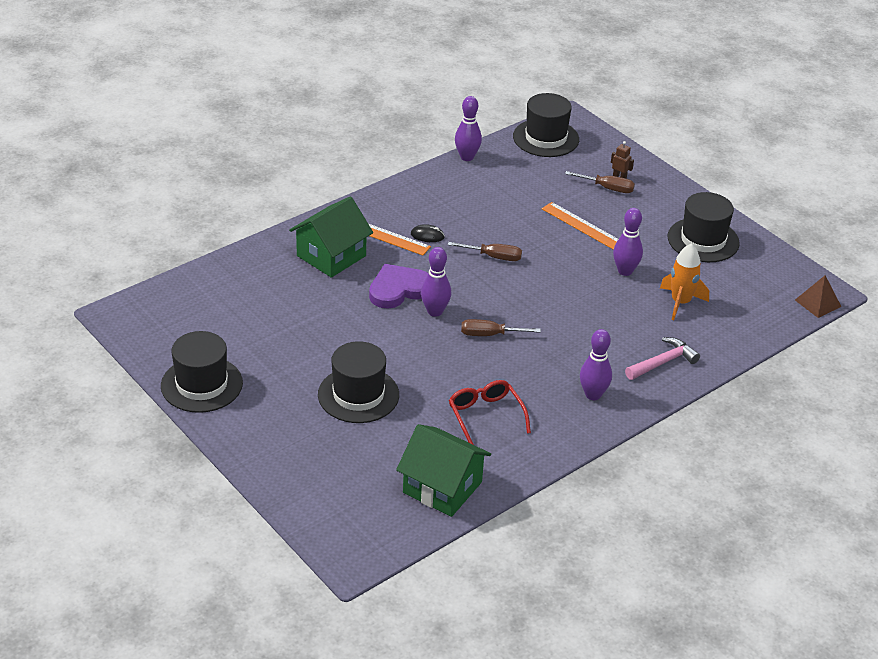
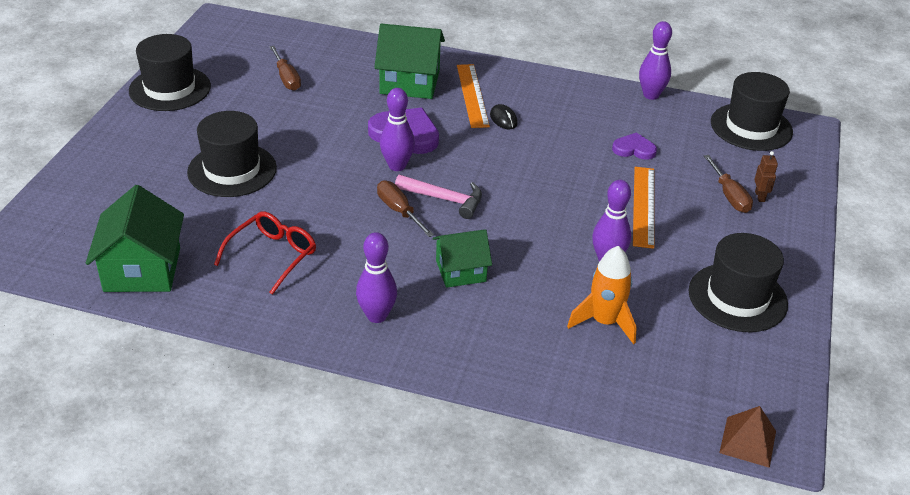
camera: 55 degrees right, 0 degrees up
brown screwdriver [448,242,522,261] -> brown screwdriver moved to [269,46,301,91]
pink hammer [625,337,700,380] -> pink hammer moved to [395,175,482,219]
none -> green house [433,229,492,288]
none -> purple heart [612,133,657,160]

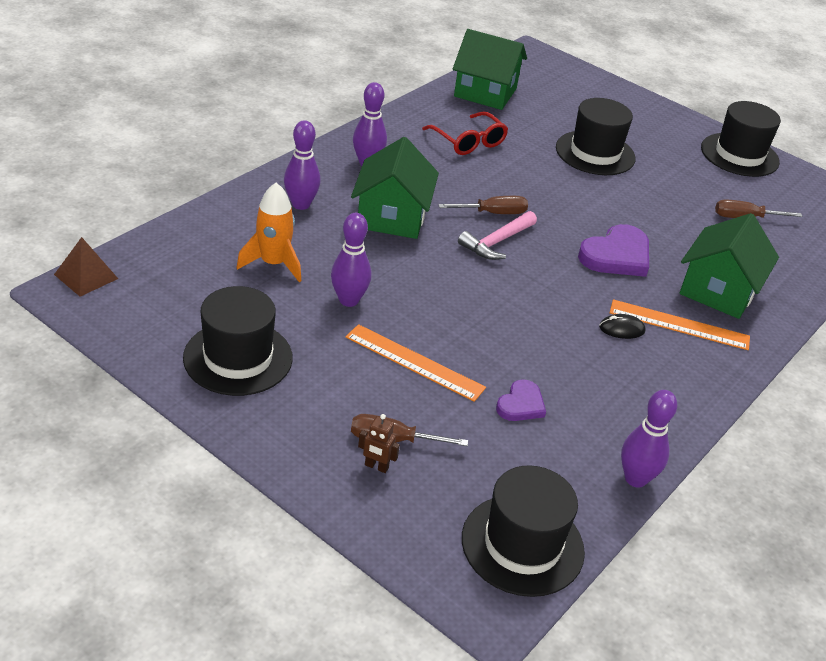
camera: 110 degrees right, 0 degrees up
purple bowling pin [380,88,415,171] -> purple bowling pin moved to [284,120,321,210]
green house [433,229,492,288] -> green house [351,137,439,239], size x1.56

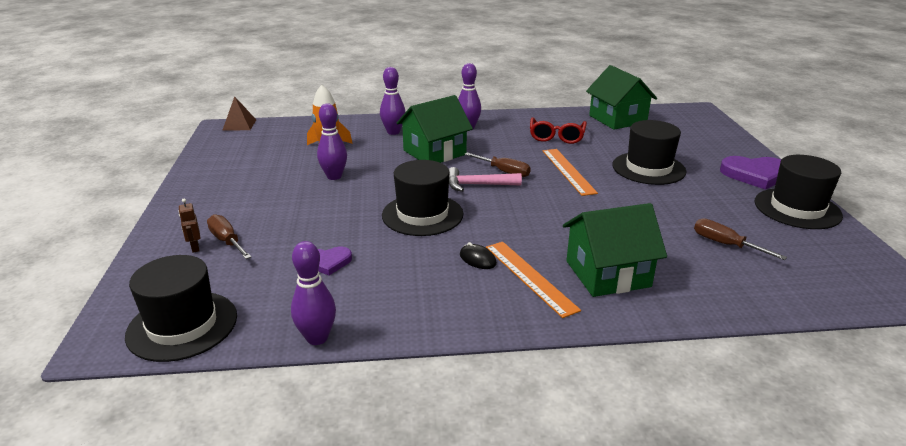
camera: 50 degrees right, 10 degrees down
black hat [183,286,293,396] -> black hat moved to [382,160,463,236]
orange ruler [346,324,486,402] -> orange ruler moved to [543,149,598,196]
purple heart [578,224,649,277] -> purple heart moved to [720,156,781,190]

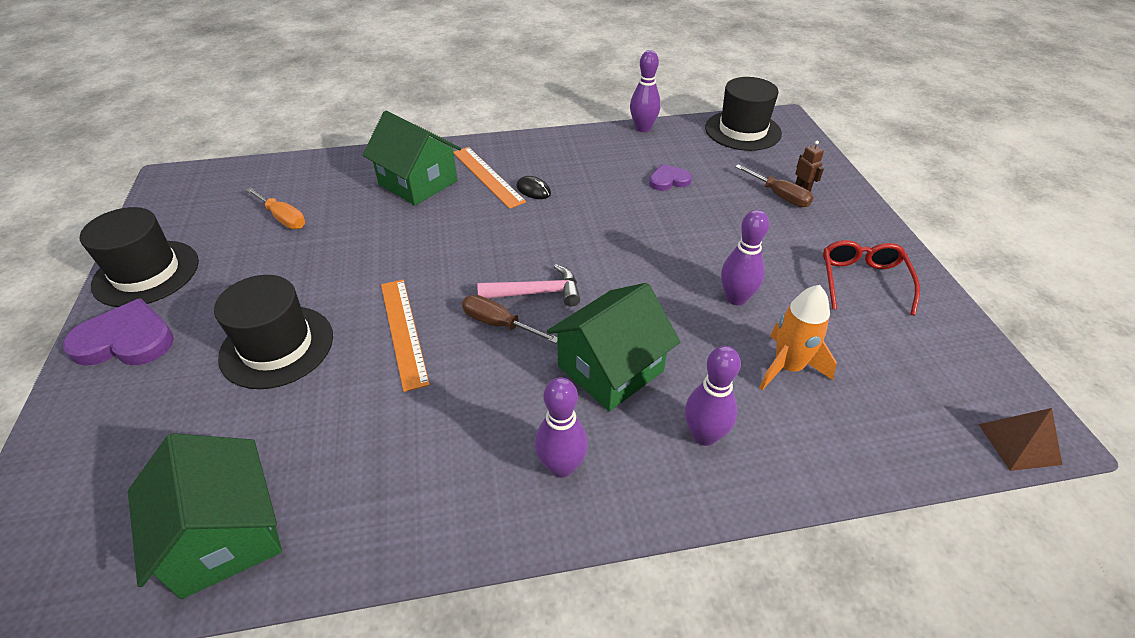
camera: 175 degrees right, 15 degrees up
black hat [382,160,463,236] -> none
red glasses [530,117,587,144] -> red glasses moved to [823,240,920,315]
green house [563,203,667,297] -> green house turned 60 degrees clockwise [362,111,461,206]
brown screwdriver [694,218,787,260] -> orange screwdriver [246,187,305,229]

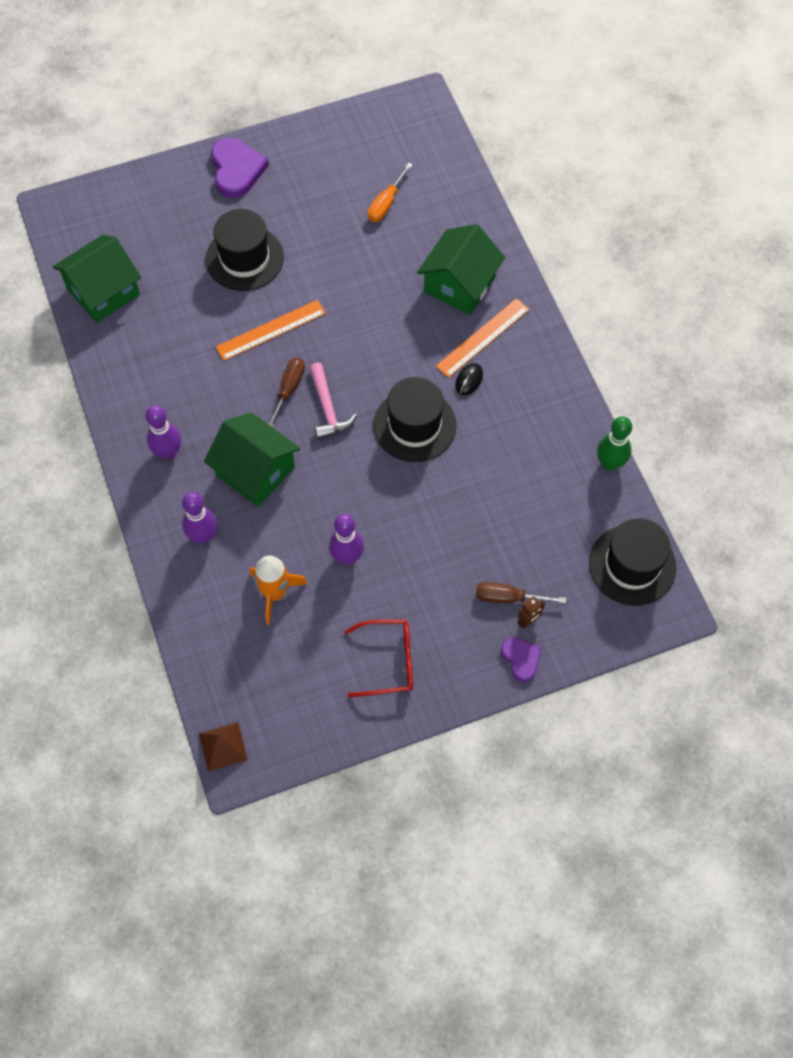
camera: 80 degrees right, 20 degrees up
black hat [80,207,199,307] -> black hat moved to [373,377,456,462]
purple bowling pin [630,50,661,132] -> green bowling pin [597,416,632,471]
purple heart [649,164,692,191] -> purple heart moved to [501,637,542,682]
brown screwdriver [735,164,814,207] -> brown screwdriver turned 60 degrees clockwise [476,582,566,603]

